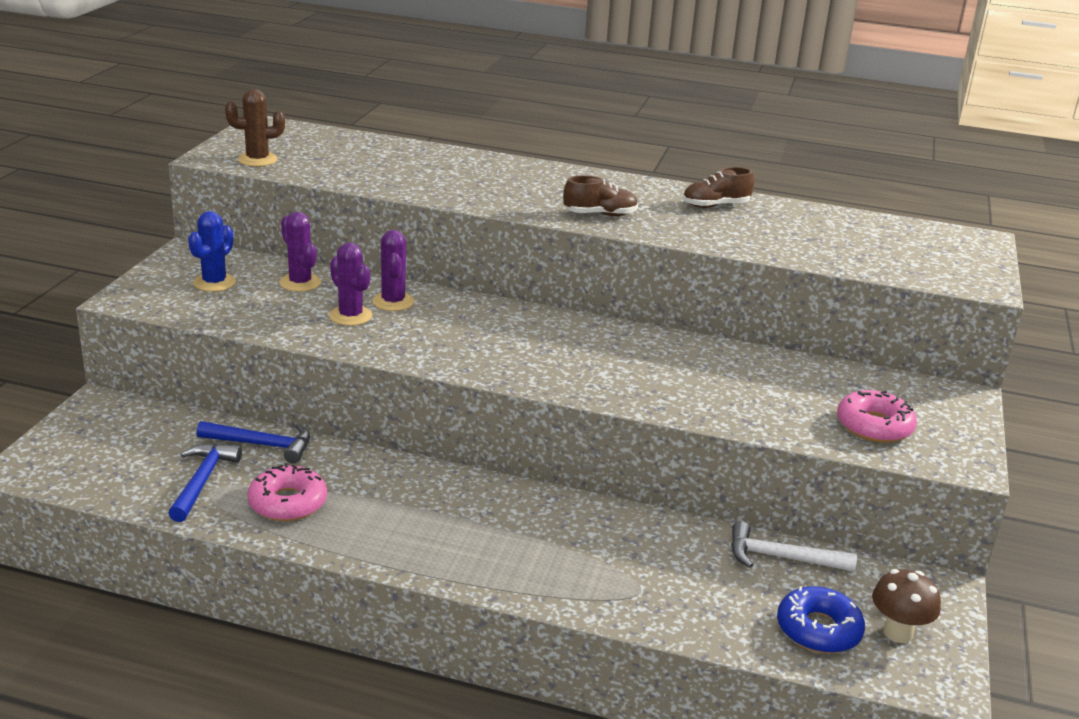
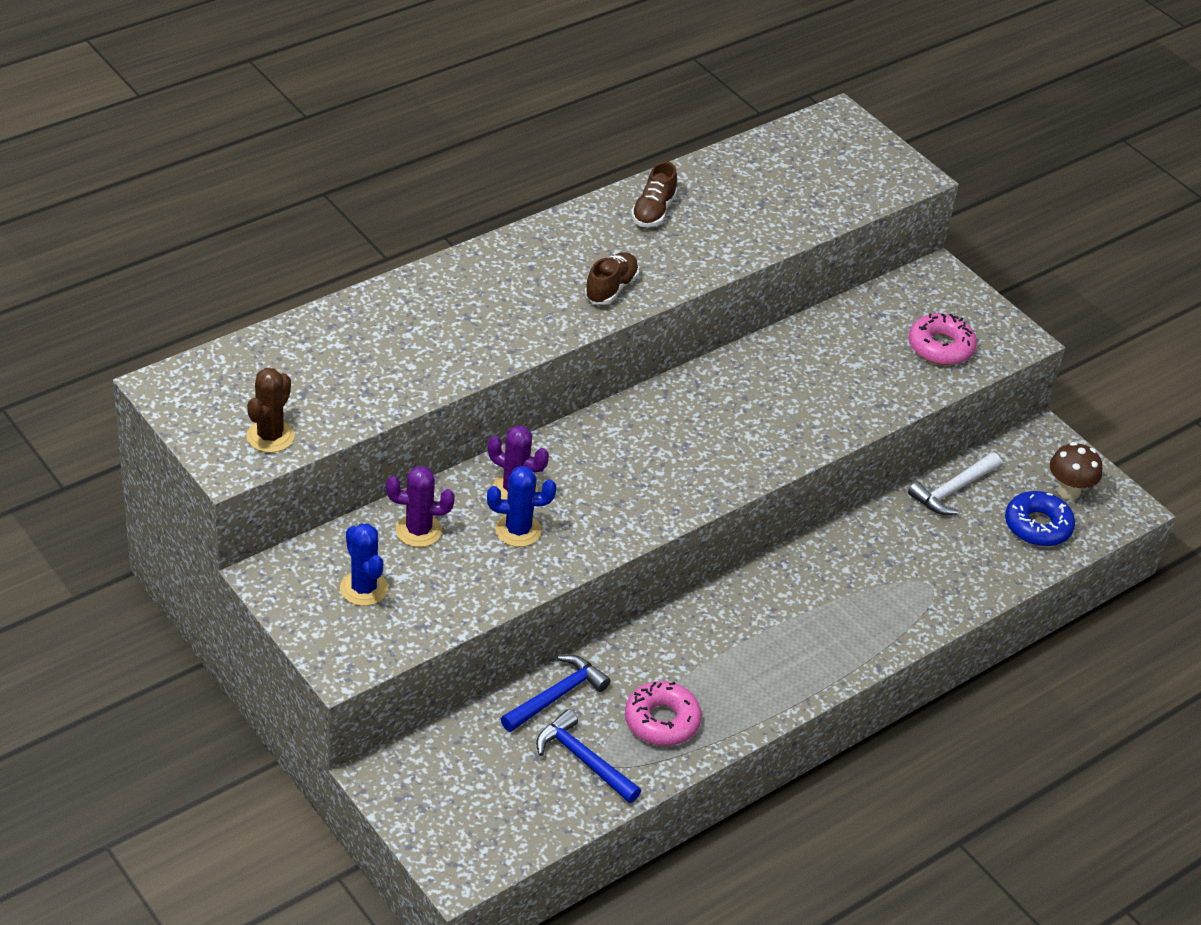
camera: 55 degrees left, 15 degrees up
purple cactus [329,243,372,326] -> blue cactus [487,466,556,547]

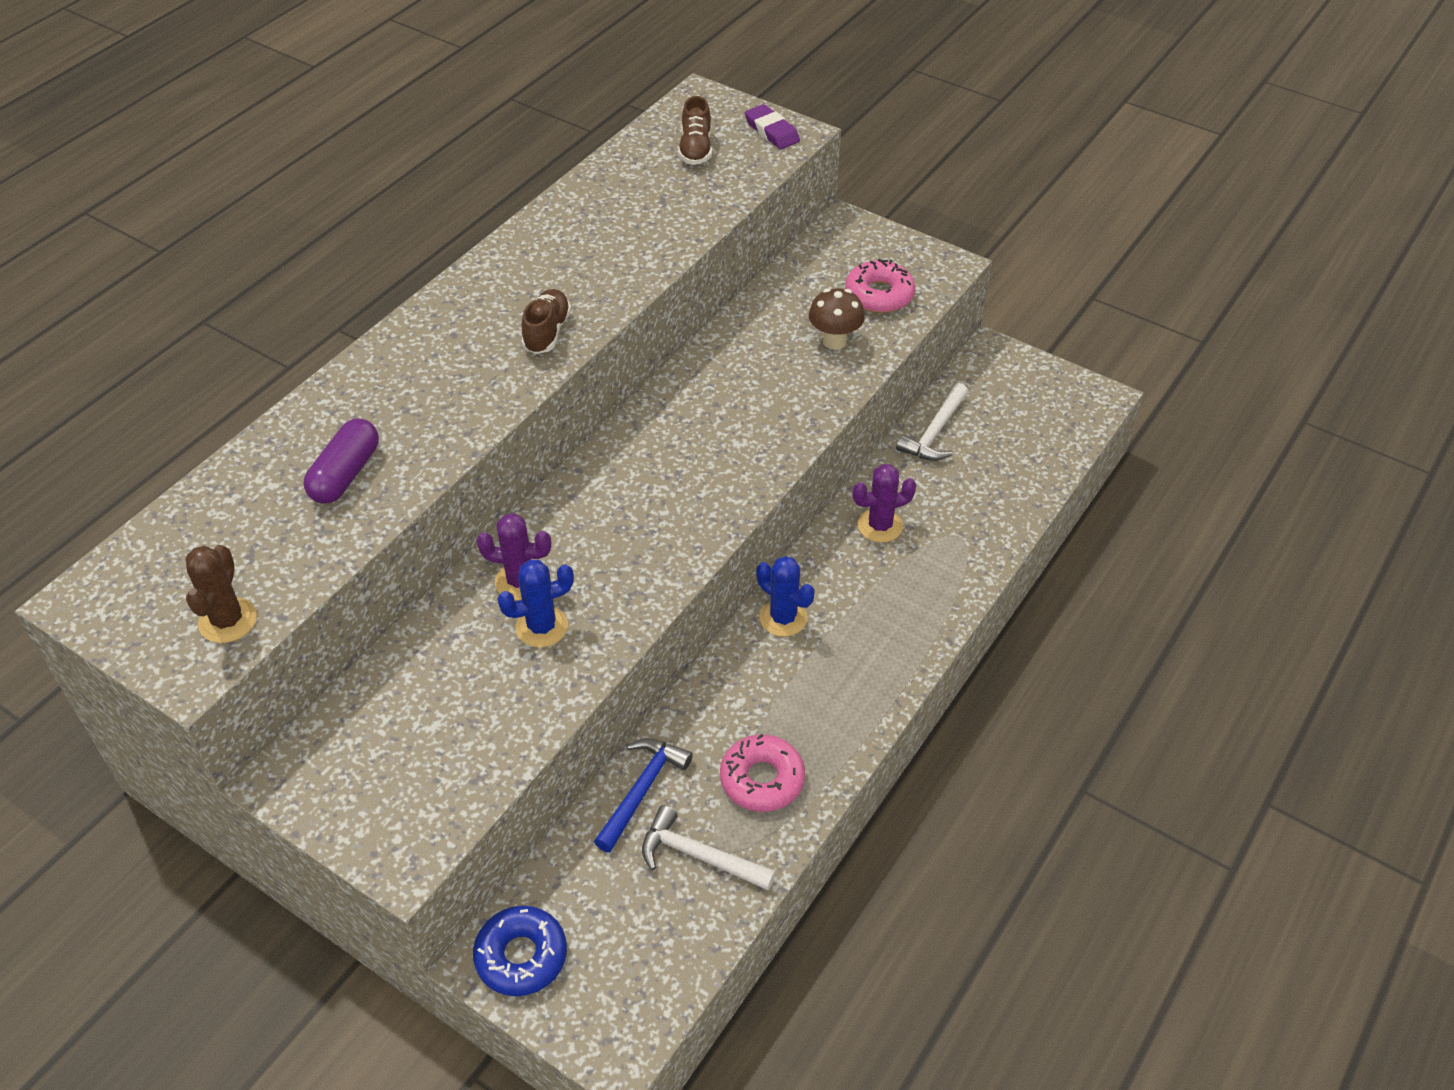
camera: 15 degrees left, 5 degrees up
blue cactus [340,524,388,606] -> blue cactus moved to [756,556,815,637]
purple cactus [386,466,455,547] -> purple cactus moved to [852,464,916,543]
blue hammer [536,709,641,803] -> white hammer [642,805,776,890]
brown shoe [631,161,677,227] -> brown shoe moved to [678,96,712,165]
blue donut [1005,491,1075,547] -> blue donut moved to [473,906,567,996]
brown mushroom [1050,442,1102,500] -> brown mushroom moved to [809,288,865,350]
none -> purple capsule [304,418,379,504]
none -> purple eraser [745,104,800,149]

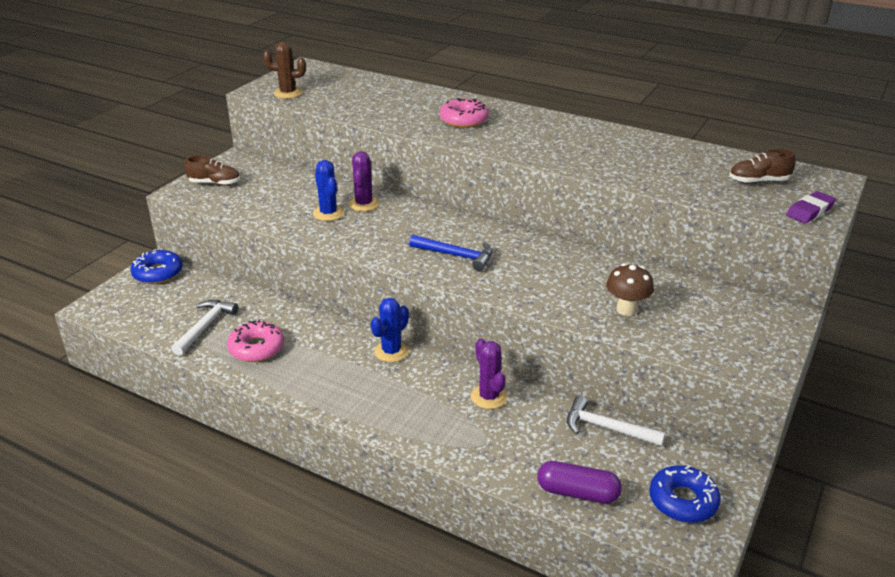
camera: 85 degrees right, 15 degrees down
purple capsule [304,418,379,504] -> purple capsule moved to [537,461,622,504]
brown shoe [522,289,571,354] -> brown shoe moved to [185,155,240,185]
blue hammer [594,738,693,852] -> blue hammer moved to [409,235,493,271]
pink donut [845,259,915,313] -> pink donut moved to [440,98,489,128]
none -> blue donut [649,465,721,523]

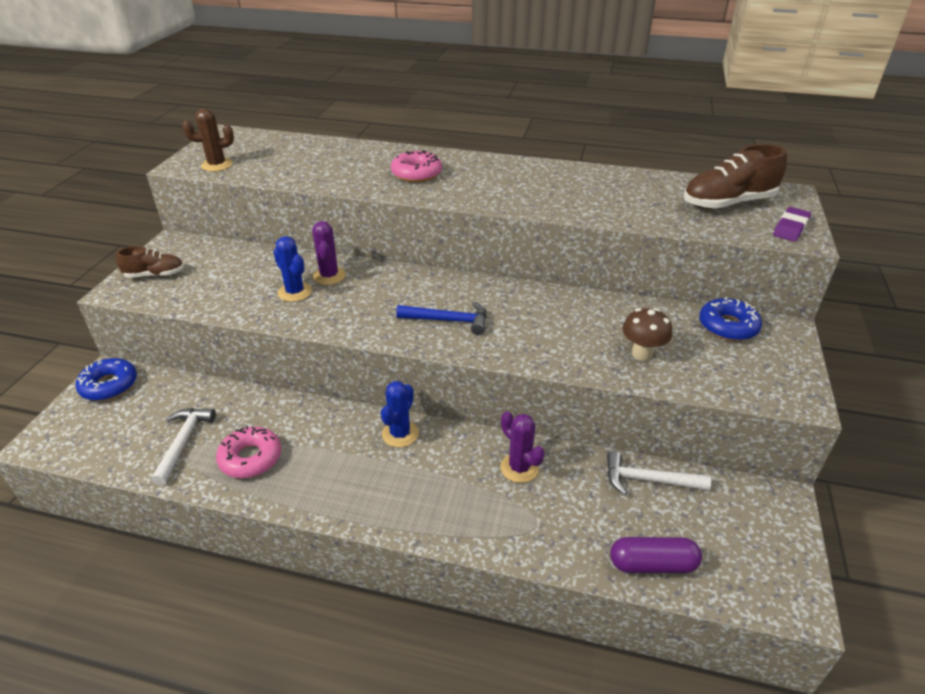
camera: 15 degrees left, 5 degrees up
blue donut [649,465,721,523] -> blue donut moved to [699,297,762,341]
brown shoe [729,149,796,184] -> brown shoe [683,144,787,210], size x1.70

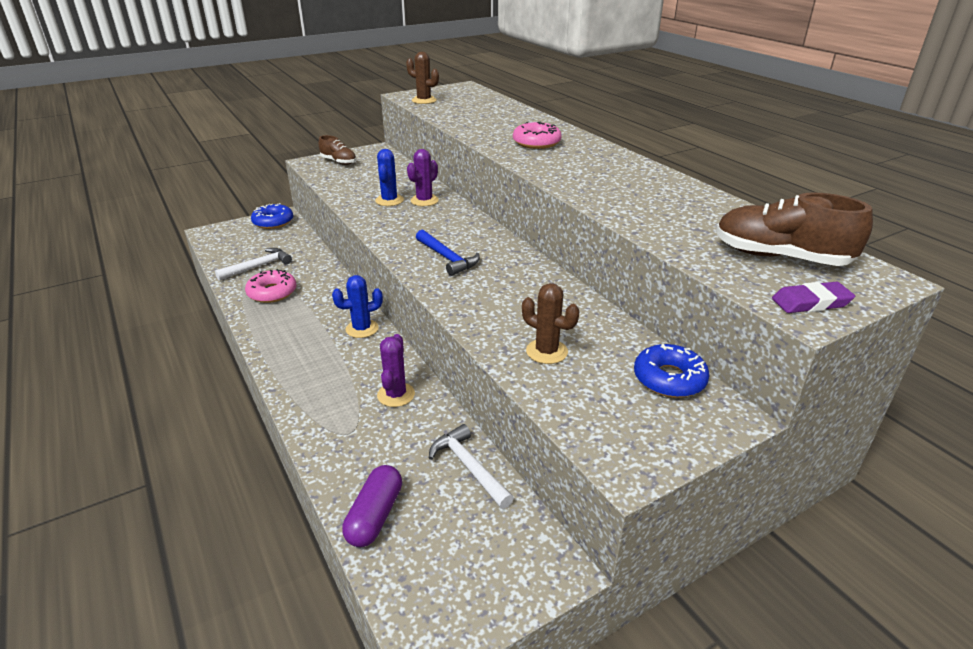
camera: 45 degrees right, 5 degrees down
purple capsule [610,537,702,573] -> purple capsule turned 60 degrees clockwise [342,465,402,547]
brown mushroom [622,308,672,361] -> brown cactus [522,283,579,364]

